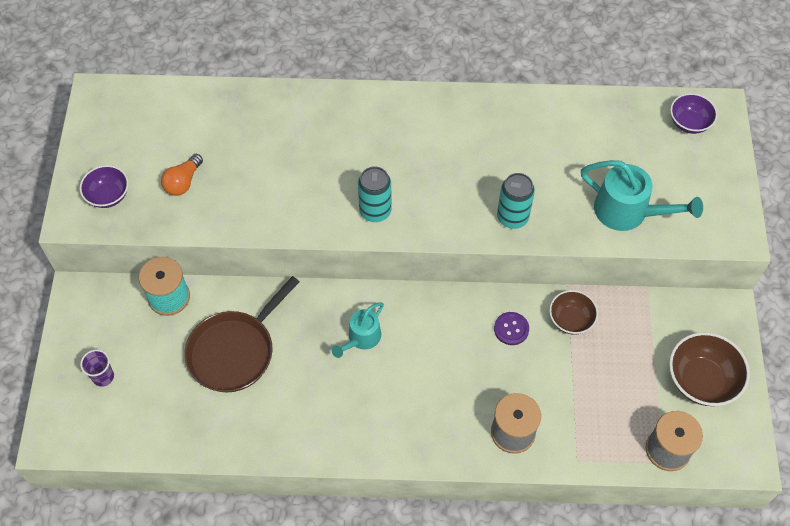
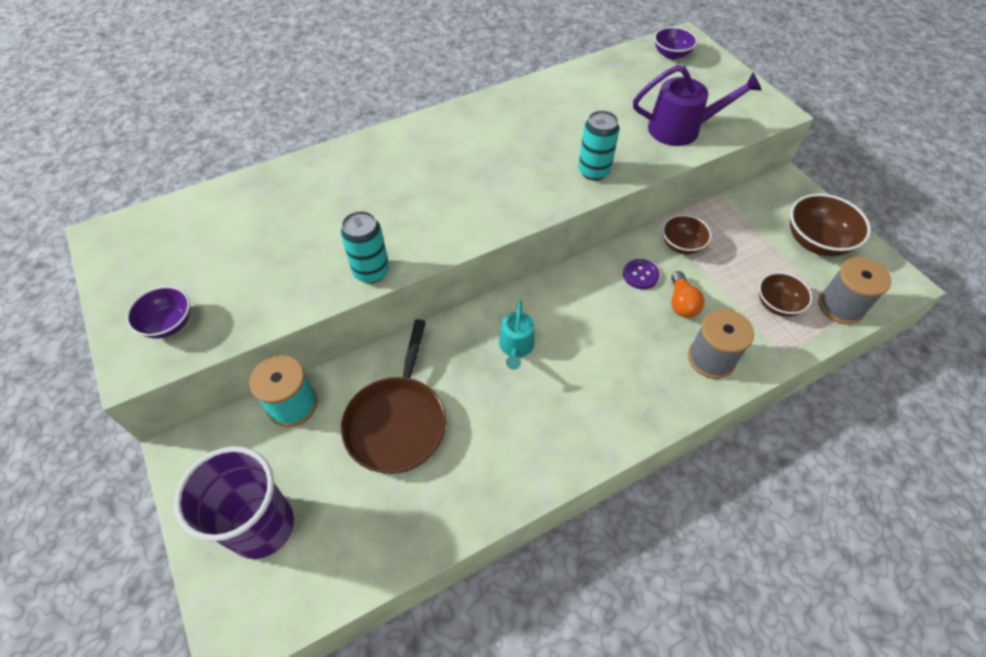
camera: 30 degrees left, 5 degrees down
purple cup [80,349,114,387] -> purple cup [174,446,294,559], size x2.30
orange light bulb [161,154,203,196] -> orange light bulb moved to [671,271,705,318]
turquoise can [358,166,391,222] -> turquoise can moved to [341,211,389,284]
turquoise watering can [581,160,703,231] -> purple watering can [633,65,762,146]
none -> brown bowl [759,272,812,317]

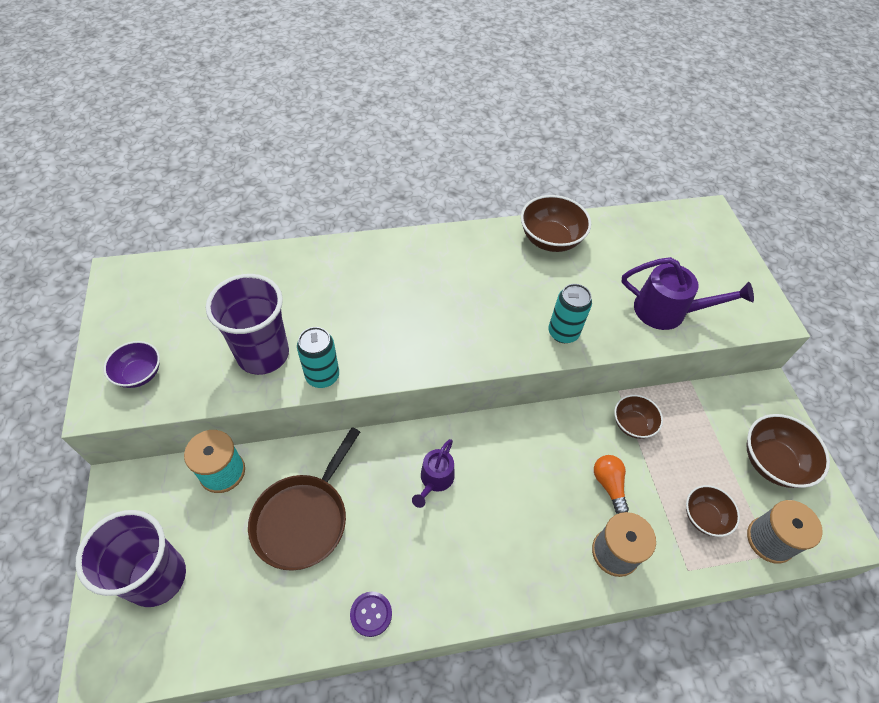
camera: 15 degrees right, 0 degrees up
turquoise watering can [499,301,535,370] -> purple watering can [412,439,455,508]
purple button [623,259,660,289] -> purple button moved to [350,592,392,637]
purple bowl [654,27,697,60] -> none
orange light bulb [671,271,705,318] -> orange light bulb turned 150 degrees clockwise [594,455,629,514]
none -> purple cup [206,274,289,375]
none -> brown bowl [521,195,591,252]

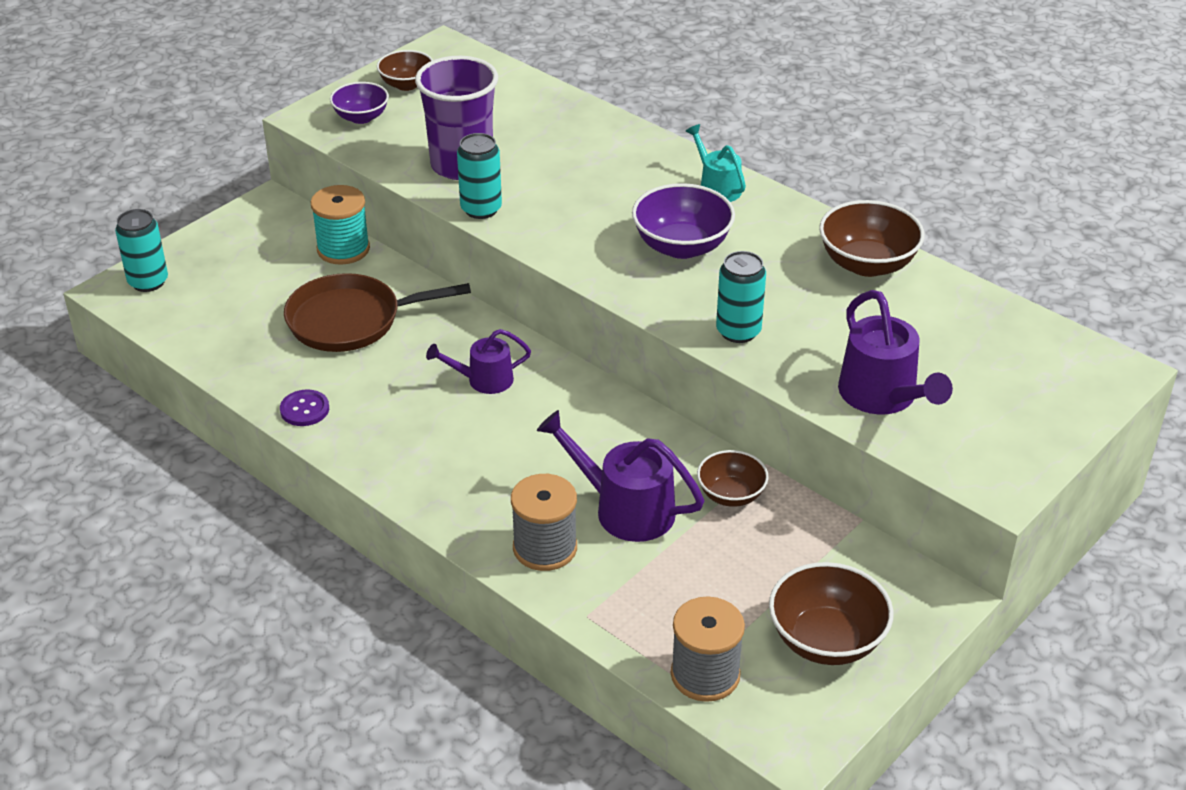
camera: 55 degrees right, 15 degrees down
purple cup [75,510,186,607] -> none
orange light bulb [594,455,629,514] -> purple watering can [537,410,704,542]
brown bowl [686,485,740,537] -> brown bowl moved to [377,50,433,91]
none -> turquoise can [115,209,168,292]
none -> purple bowl [632,183,735,259]
none -> turquoise watering can [686,124,746,202]

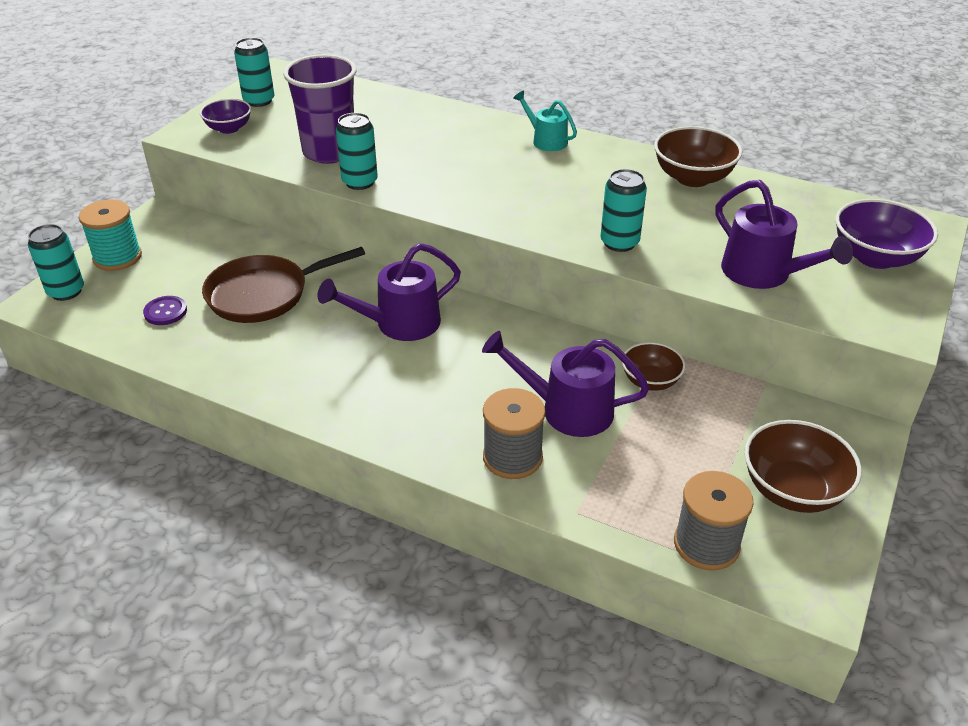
camera: 15 degrees left, 0 degrees up
purple button [280,390,329,426] -> purple button moved to [143,296,187,325]
turquoise spool [311,185,370,265] -> turquoise spool moved to [79,199,142,271]
brown bowl [377,50,433,91] -> turquoise can [234,38,274,107]
purple watering can [426,329,531,394] -> purple watering can [318,243,461,341], size x1.60
purple bowl [632,183,735,259] -> purple bowl moved to [836,199,938,269]

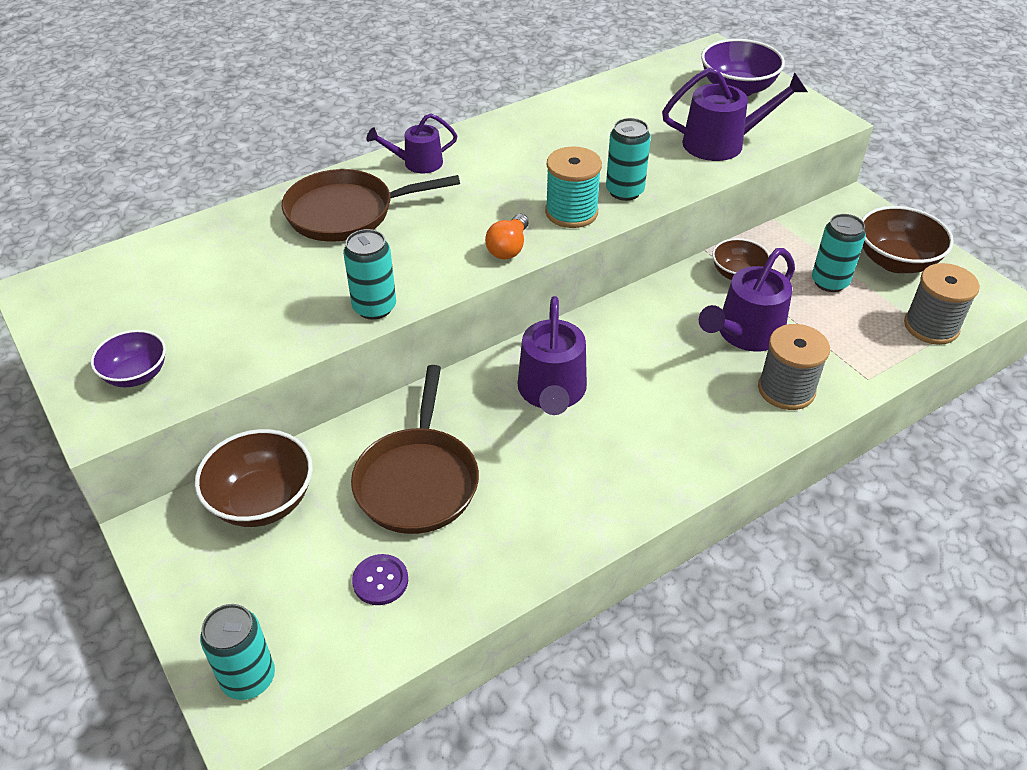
camera: 60 degrees left, 5 degrees up
turquoise spool [79,199,142,271] -> turquoise spool moved to [545,146,602,228]
turquoise can [234,38,274,107] -> turquoise can moved to [812,214,866,292]
purple cup [283,54,357,164] -> none
turquoise watering can [513,90,577,151] -> purple watering can [366,113,457,173]
brown bowl [654,126,743,187] -> brown bowl moved to [195,429,313,527]
none -> brown pan [282,169,460,242]
none -> orange light bulb [485,214,529,259]

